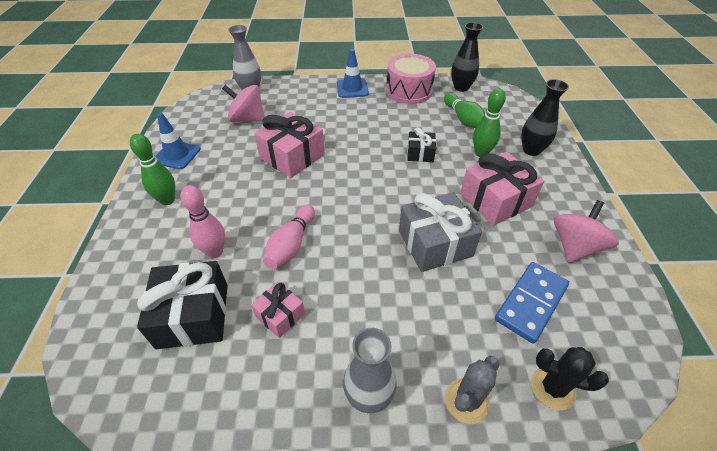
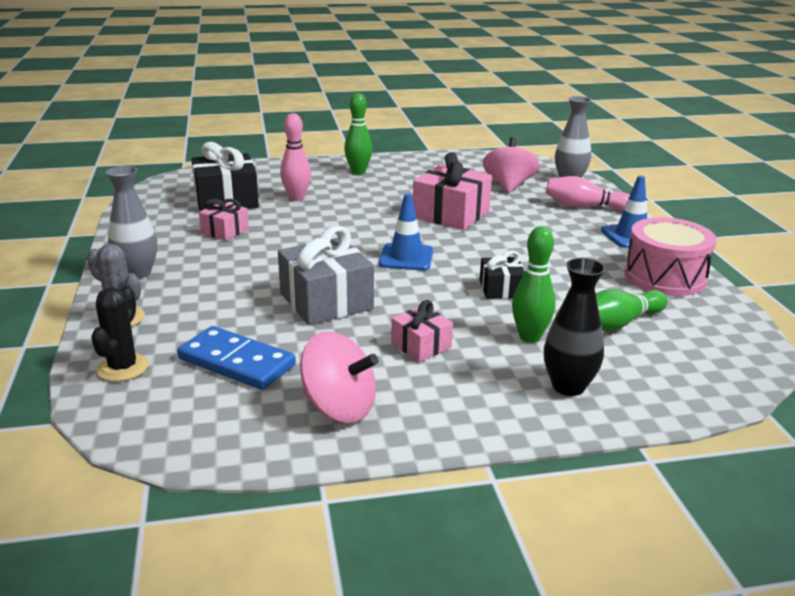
camera: 80 degrees right, 20 degrees down
blue traffic cone [155,113,201,169] -> blue traffic cone moved to [379,194,433,270]
pink bowling pin [263,205,315,270] -> pink bowling pin moved to [546,176,630,211]
black vase [451,22,483,92] -> none
pink gift [460,152,544,225] -> pink gift [391,300,453,362], size x0.55

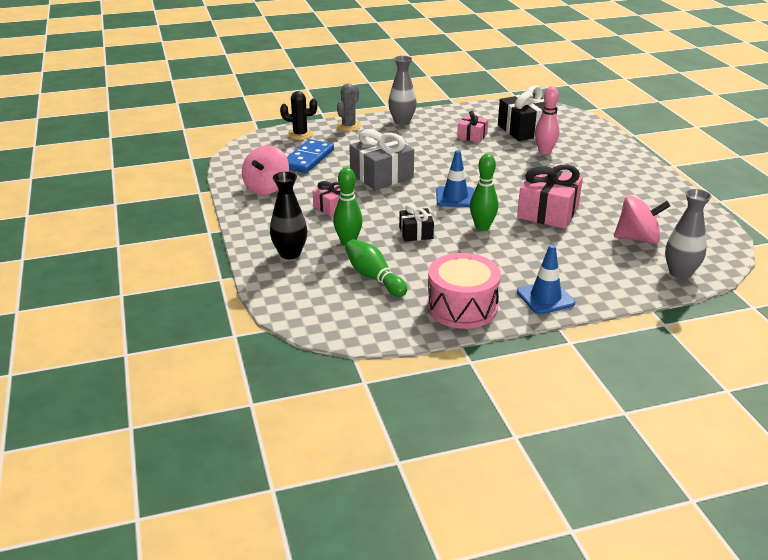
camera: 85 degrees right, 5 degrees up
green bowling pin [344,93,372,175] -> green bowling pin moved to [470,154,498,231]
pink bowling pin [546,176,630,211] -> none

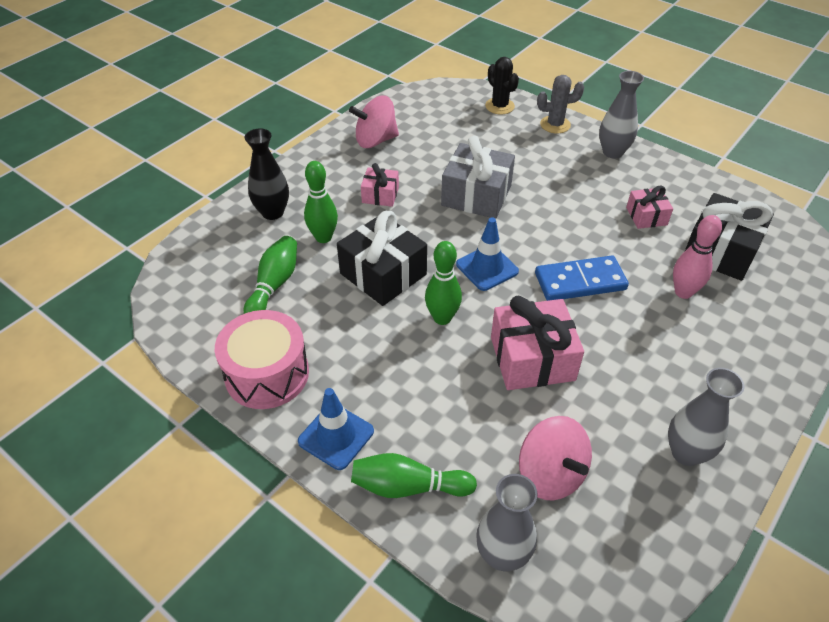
camera: 55 degrees right, 15 degrees up
blue domino [287,139,334,173] -> blue domino moved to [535,256,629,301]
black gift [399,204,434,241] -> black gift [337,211,427,306], size x1.81
none -> green bowling pin [351,453,477,498]
none -> grey vase [668,368,745,466]

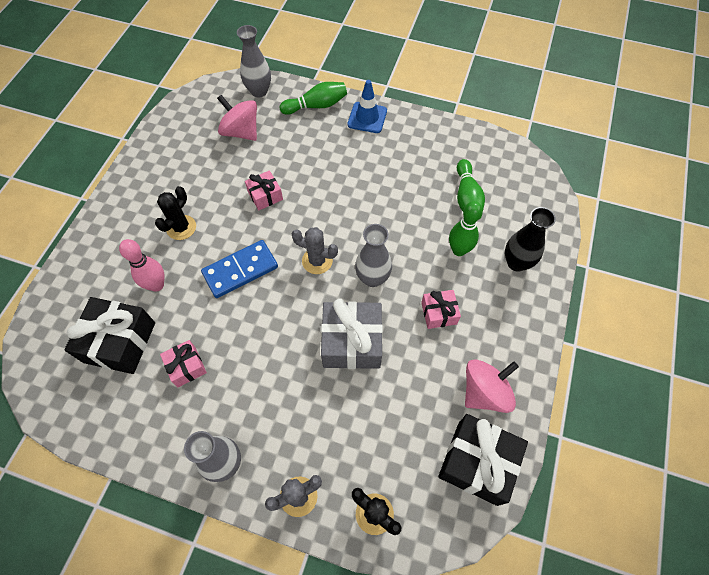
camera: 160 degrees right, 15 degrees up
pink drum [215,310,309,409] -> none
black gift [337,211,427,306] -> black gift moved to [438,414,528,506]
green bowling pin [425,241,462,325] -> none
blue traffic cone [456,217,519,291] -> grey cactus [292,227,338,274]
pink gift [491,296,584,390] -> pink gift [245,170,283,210], size x0.55
grey vase [668,368,745,466] -> grey vase moved to [355,224,392,287]
none -> black cactus [155,186,196,240]

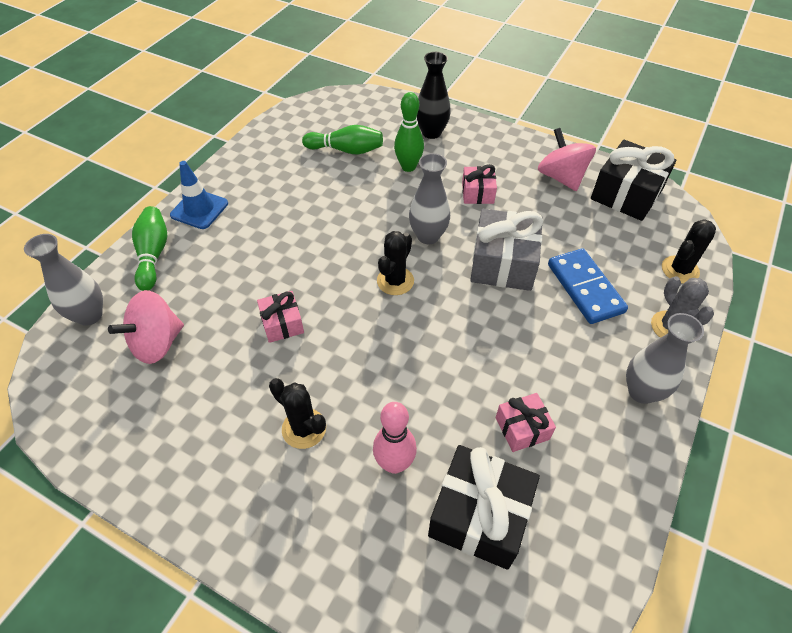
camera: 80 degrees left, 10 degrees down
blue domino [201,240,278,298] -> blue domino moved to [548,248,628,324]
grey cactus [292,227,338,274] -> black cactus [377,231,414,295]

